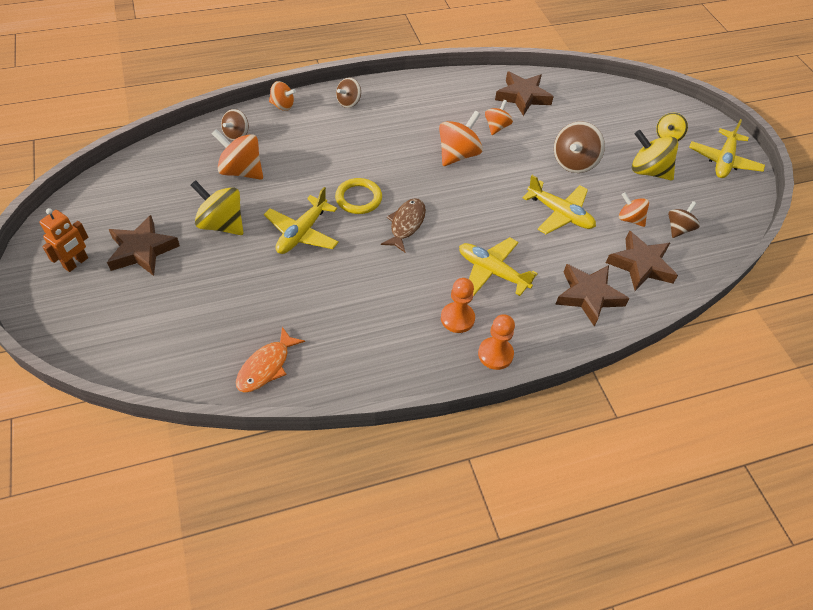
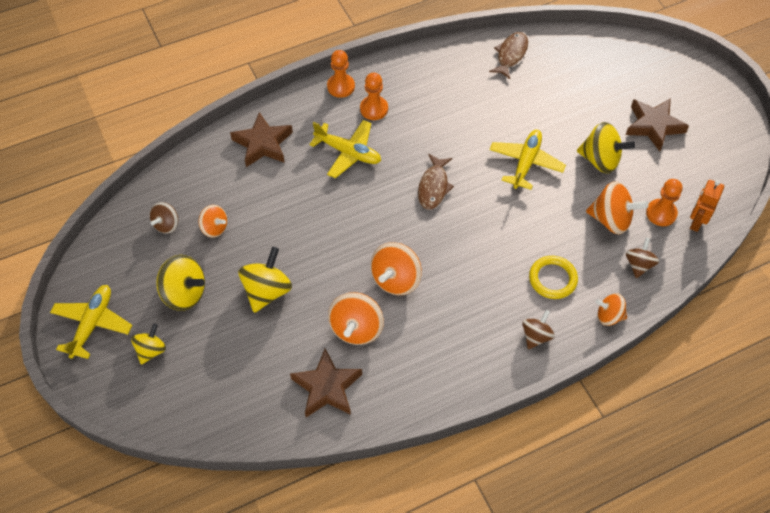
camera: 175 degrees right, 5 degrees up
orange robot [39,208,88,272] -> orange robot moved to [690,180,724,232]
orange fish [236,327,305,393] -> brown fish [489,32,528,79]
yellow ring [335,178,382,214] -> yellow ring moved to [529,256,578,299]
orange spinning top [485,100,513,135] -> orange spinning top [328,292,384,345], size x1.62
yellow plane [522,175,596,234] -> none
brown spinning top [554,121,605,173] -> yellow spinning top [238,247,292,313]
brown star [606,231,678,291] -> none
none -> orange pawn [646,179,682,226]

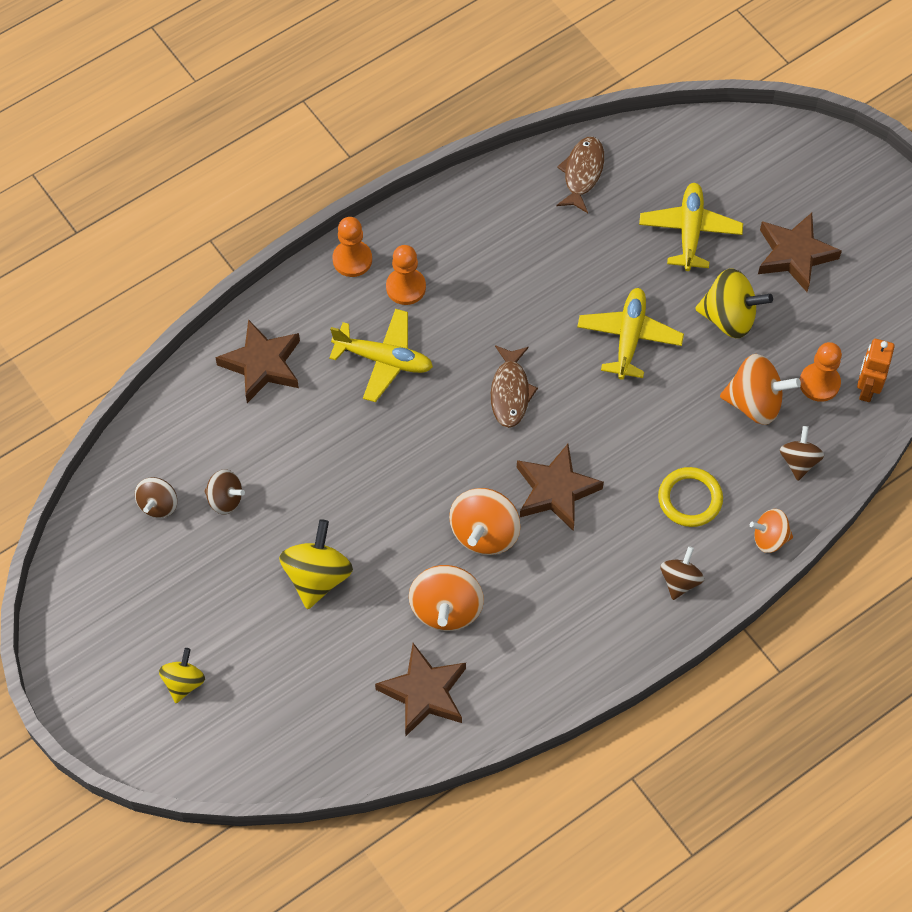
camera: 10 degrees left, 5 degrees up
yellow plane [50,285,133,359] -> yellow plane moved to [639,183,743,271]
yellow spinning top [156,255,205,311] -> none
orange spinning top [199,205,227,238] -> brown spinning top [204,469,245,514]
none -> brown star [517,444,604,531]

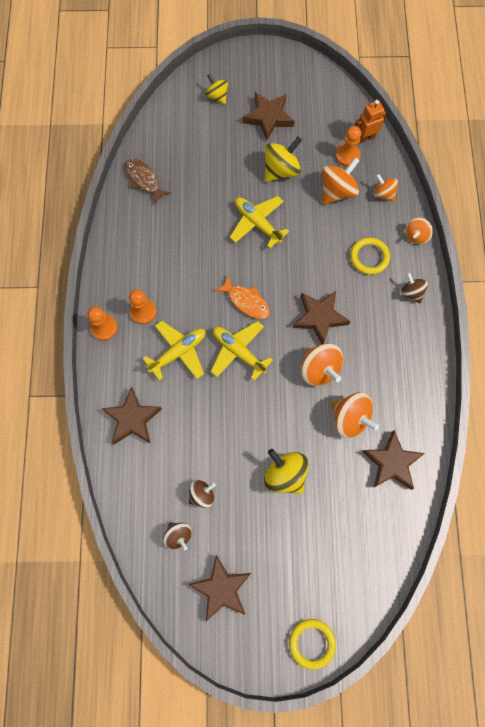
camera: 55 degrees left, 10 degrees up
yellow spinning top [159,648,205,703] -> yellow spinning top moved to [205,74,228,104]
brown fish [491,345,538,428] -> orange fish [214,275,270,319]
yellow plane [639,183,743,271] -> yellow plane moved to [210,321,273,381]
brown spinning top [780,426,824,481] -> orange spinning top [374,174,398,202]
orange robot [857,339,895,402] -> orange robot turned 105 degrees clockwise [355,100,386,143]
none -> brown star [188,555,251,621]
none -> yellow ring [289,619,336,670]

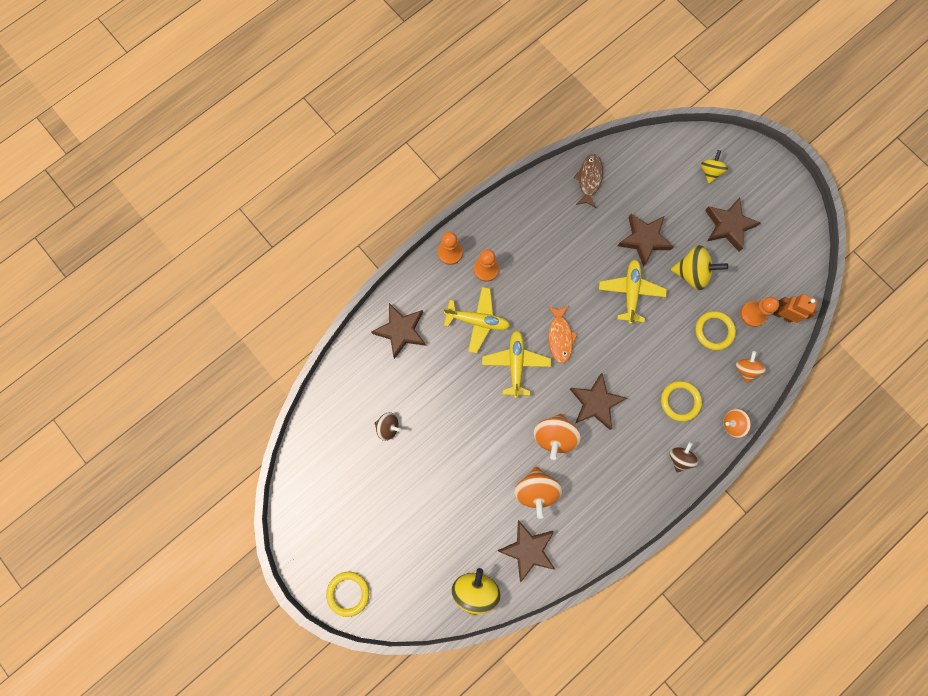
camera: 50 degrees right, 5 degrees up
brown spinning top [163,523,192,550] -> none
brown star [188,555,251,621] -> brown star moved to [618,214,674,267]
yellow spinning top [264,449,309,494] -> yellow spinning top moved to [451,568,501,616]
orange spinning top [322,157,360,205] -> yellow ring [695,311,736,350]

